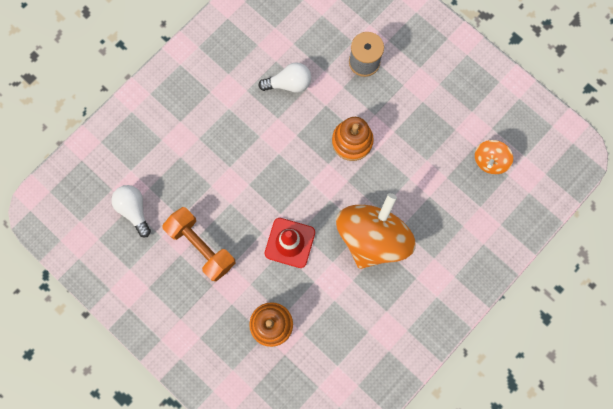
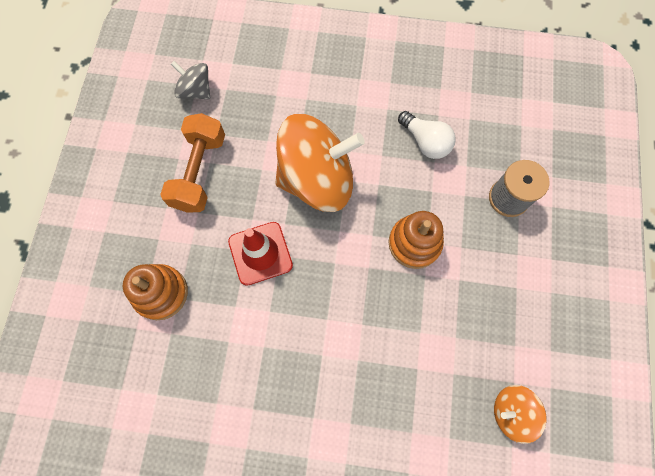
camera: 55 degrees right, 5 degrees down
white light bulb [111,185,151,237] -> grey spinning top [171,61,210,99]
orange spinning top [336,193,416,269] -> orange spinning top moved to [275,114,365,212]

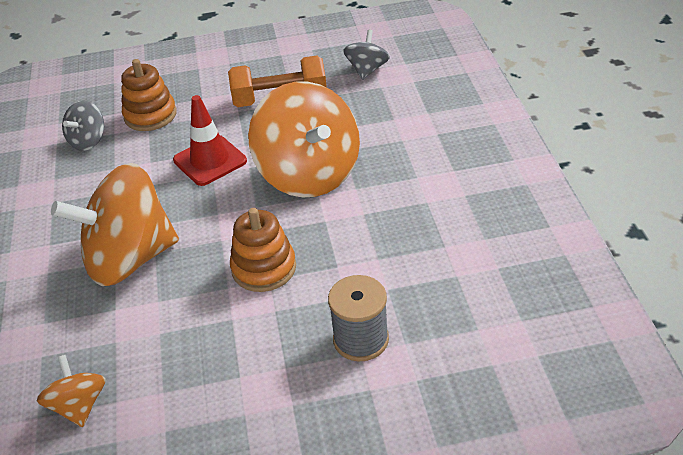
camera: 75 degrees right, 30 degrees down
white light bulb [398,111,455,159] -> none
none -> orange spinning top [51,163,179,286]
none -> grey spinning top [62,101,104,151]

